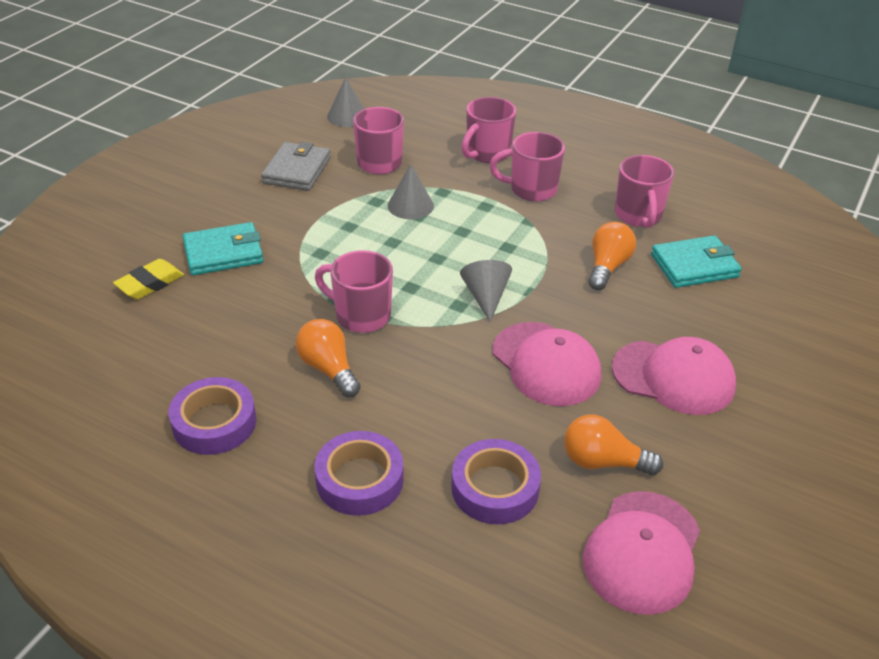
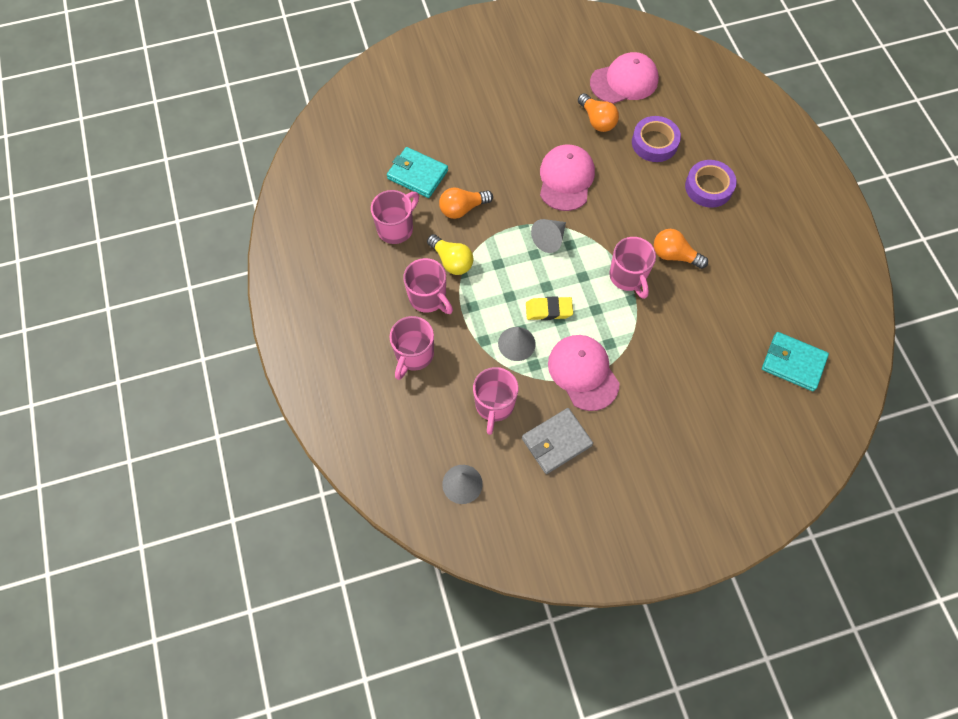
camera: 135 degrees left, 25 degrees up
yellow eraser [113,259,184,299] -> yellow eraser moved to [526,296,573,320]
purple tape [169,377,256,455] -> none
turquoise wallet [183,222,263,275] -> turquoise wallet moved to [762,332,829,391]
orange light bulb [296,319,361,397] -> orange light bulb turned 105 degrees clockwise [654,229,708,269]
pink mug [461,97,516,163] -> pink mug turned 120 degrees clockwise [389,316,434,380]
pink cap [612,337,736,415] -> pink cap moved to [548,335,620,411]
none -> yellow light bulb [427,234,474,275]

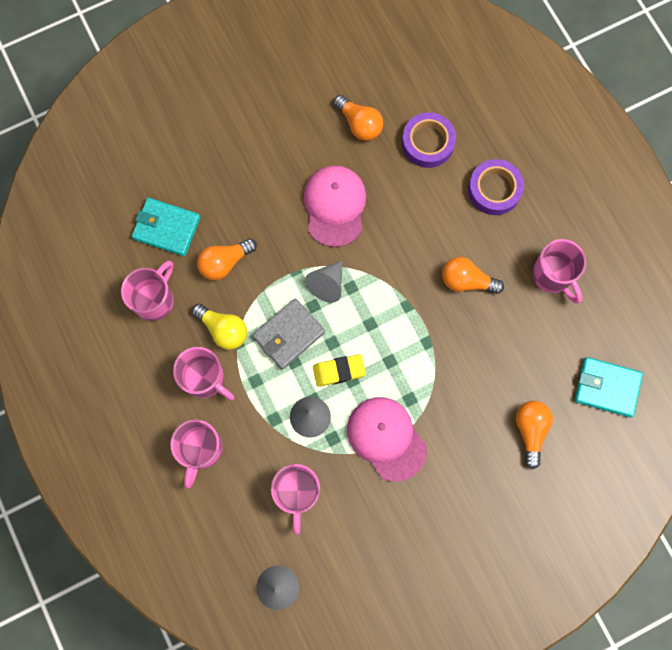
camera: 10 degrees left, 10 degrees up
grey wallet [522,408,593,474] -> grey wallet moved to [252,298,325,370]
pink cap [590,52,659,104] -> none
pink mug [609,237,656,299] -> pink mug moved to [532,239,586,303]
none -> orange light bulb [516,401,553,469]

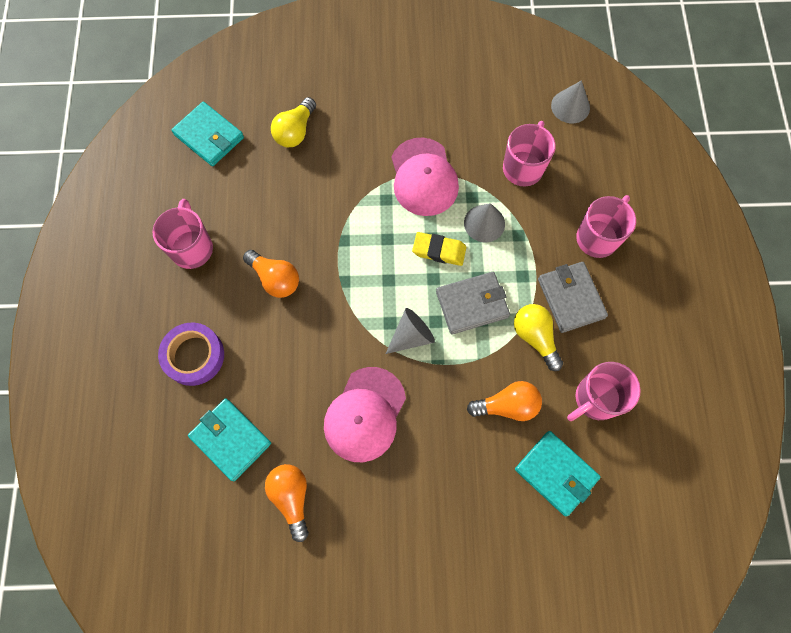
camera: 155 degrees left, 5 degrees down
pink mug [173,347,235,401] -> grey wallet [538,262,608,333]
purple tape [402,112,456,168] -> turquoise wallet [188,398,271,482]
orange light bulb [516,401,553,469] -> yellow light bulb [271,97,316,147]

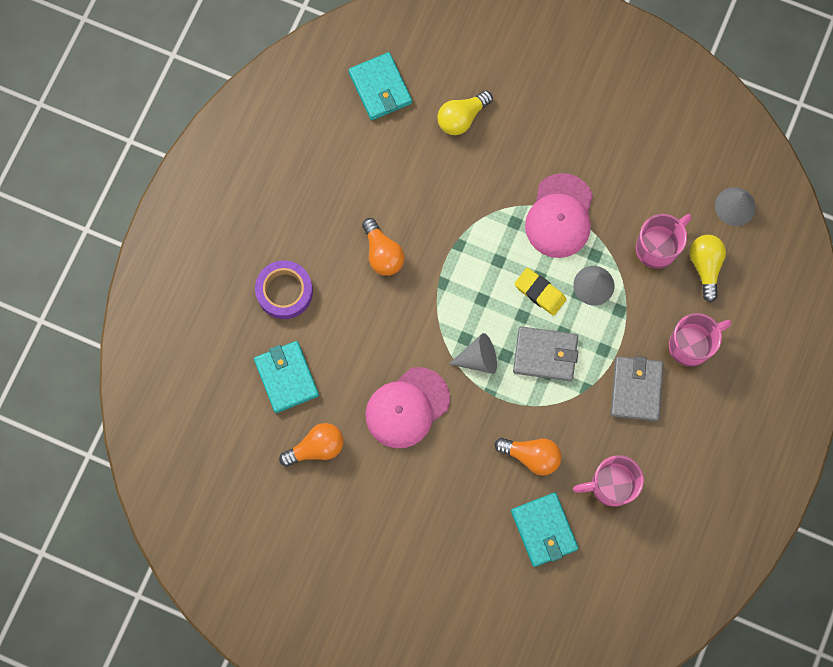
camera: 25 degrees right, 5 degrees up
pink mug [152,199,213,269] -> none
orange light bulb [265,464,309,542] -> orange light bulb turned 60 degrees clockwise [279,423,344,467]
yellow light bulb [514,304,563,371] -> yellow light bulb moved to [690,235,726,302]

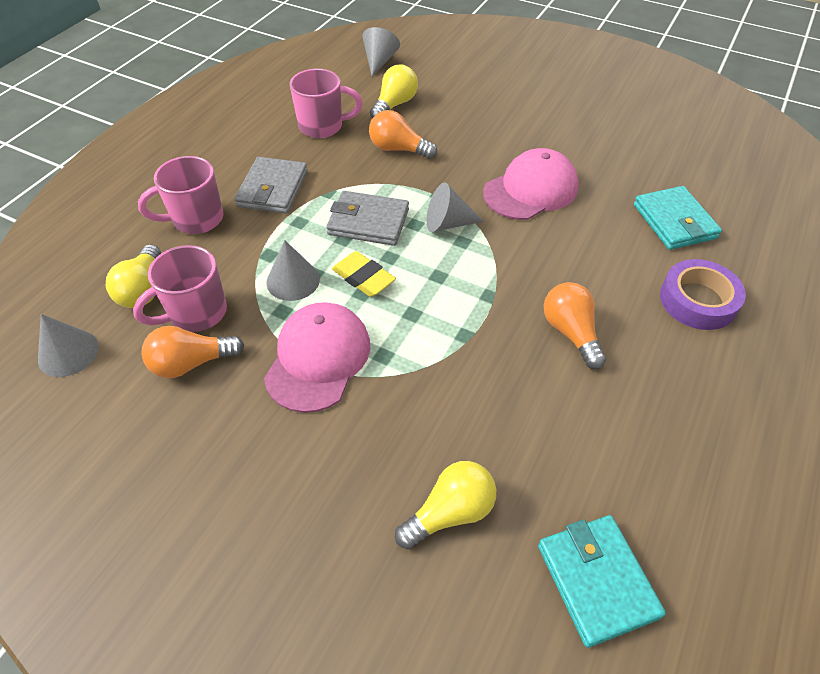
camera: 175 degrees left, 25 degrees down
orange light bulb [279,423,344,467] -> orange light bulb moved to [141,326,244,378]
turquoise wallet [511,493,579,567] -> yellow light bulb [370,64,418,118]
none -> grey cone [362,27,400,76]

